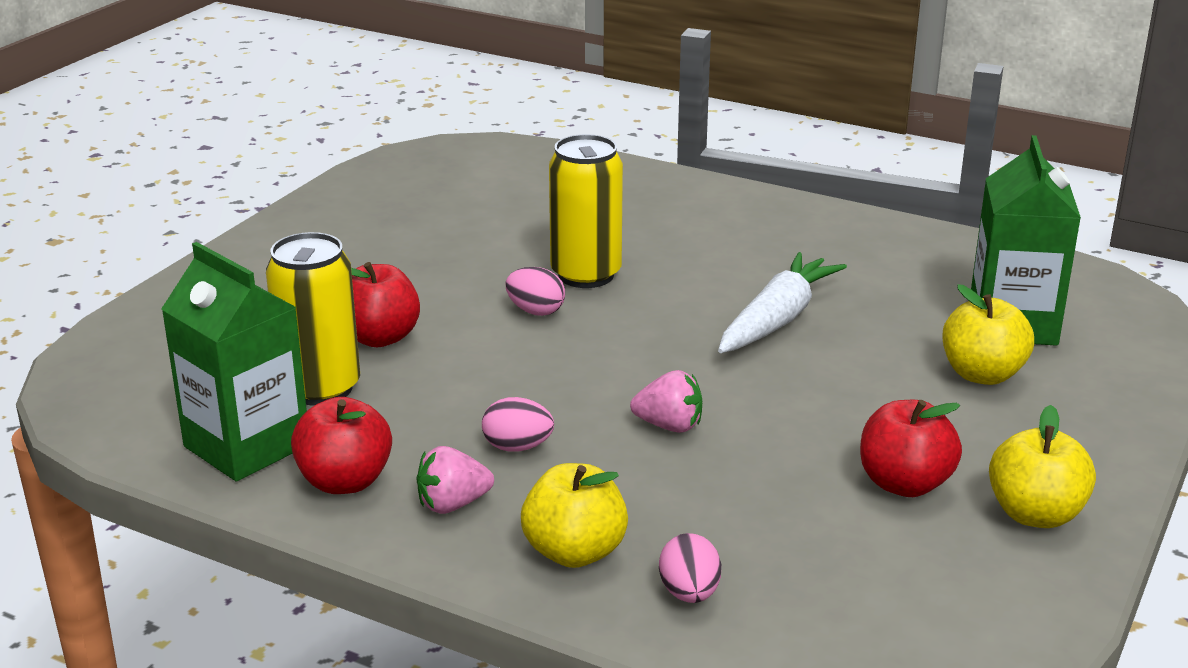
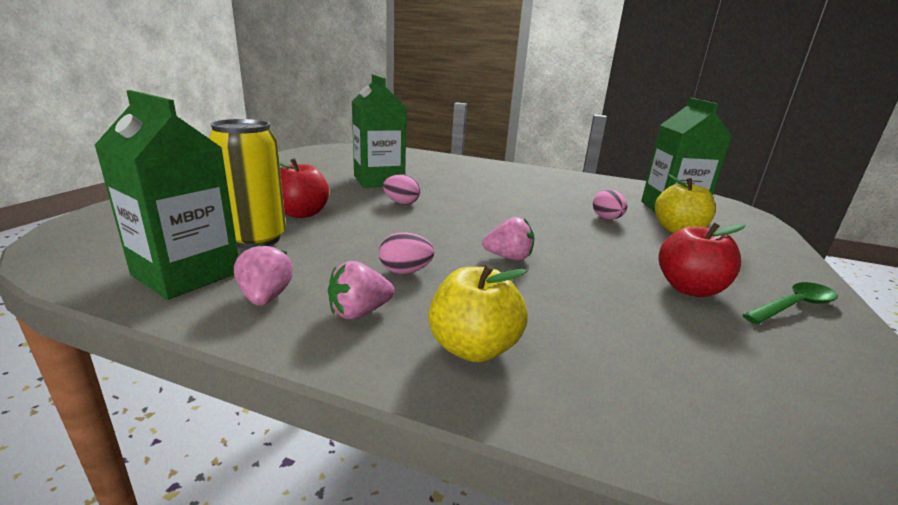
camera: 10 degrees left, 5 degrees down
red apple [291,397,392,494] -> pink strawberry [234,243,293,306]
yellow can [549,134,623,288] -> none
pink egg [659,533,721,603] -> pink egg moved to [593,190,627,220]
white carrot [718,252,847,353] -> none
yellow apple [989,405,1096,528] -> green spoon [742,282,838,324]
none -> green carton [352,74,406,188]

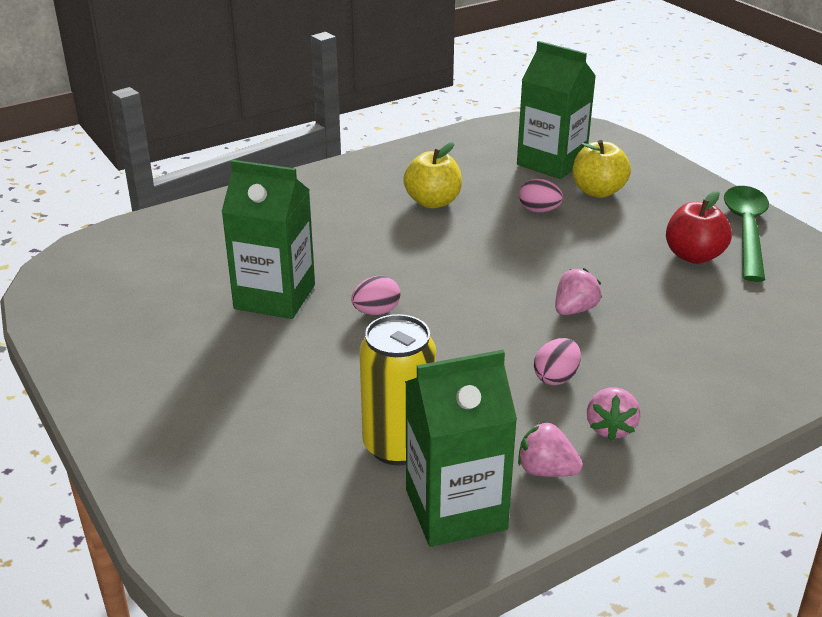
camera: 50 degrees left, 10 degrees up
red apple [279,158,329,218] -> none
yellow apple [428,264,528,362] -> yellow apple moved to [403,142,462,208]
green spoon [742,282,838,324] -> green spoon [724,186,769,282], size x1.56

